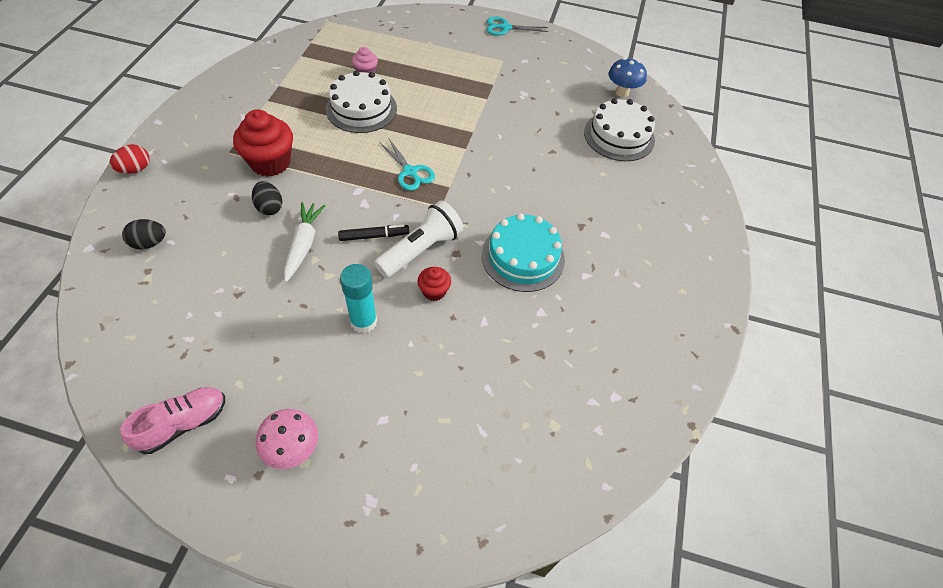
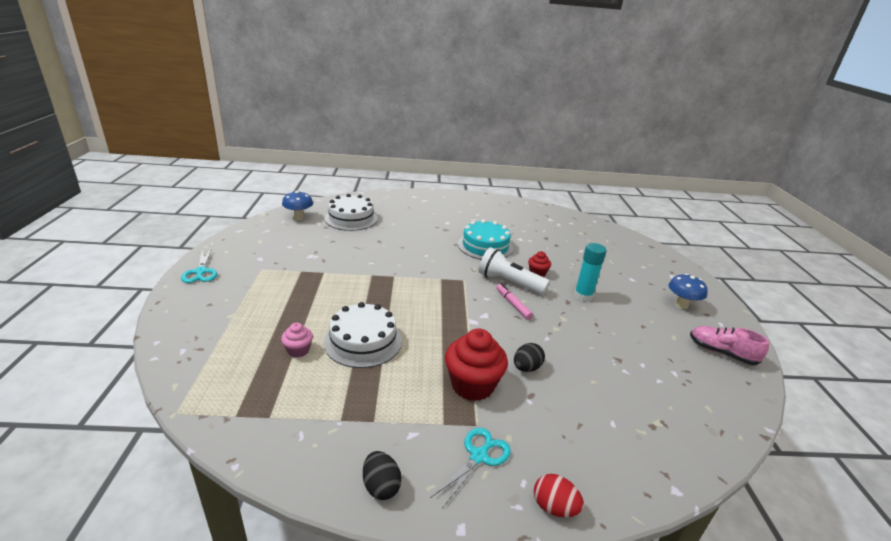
camera: 105 degrees left, 25 degrees down
black egg [122,219,166,249] -> black egg moved to [363,451,402,500]
pink mushroom [256,409,318,469] -> blue mushroom [668,274,708,309]
white carrot [284,202,326,282] -> none
black marker [338,224,409,241] -> pink marker [496,283,533,320]
turquoise scissors [379,137,435,191] -> turquoise scissors moved to [430,428,511,508]

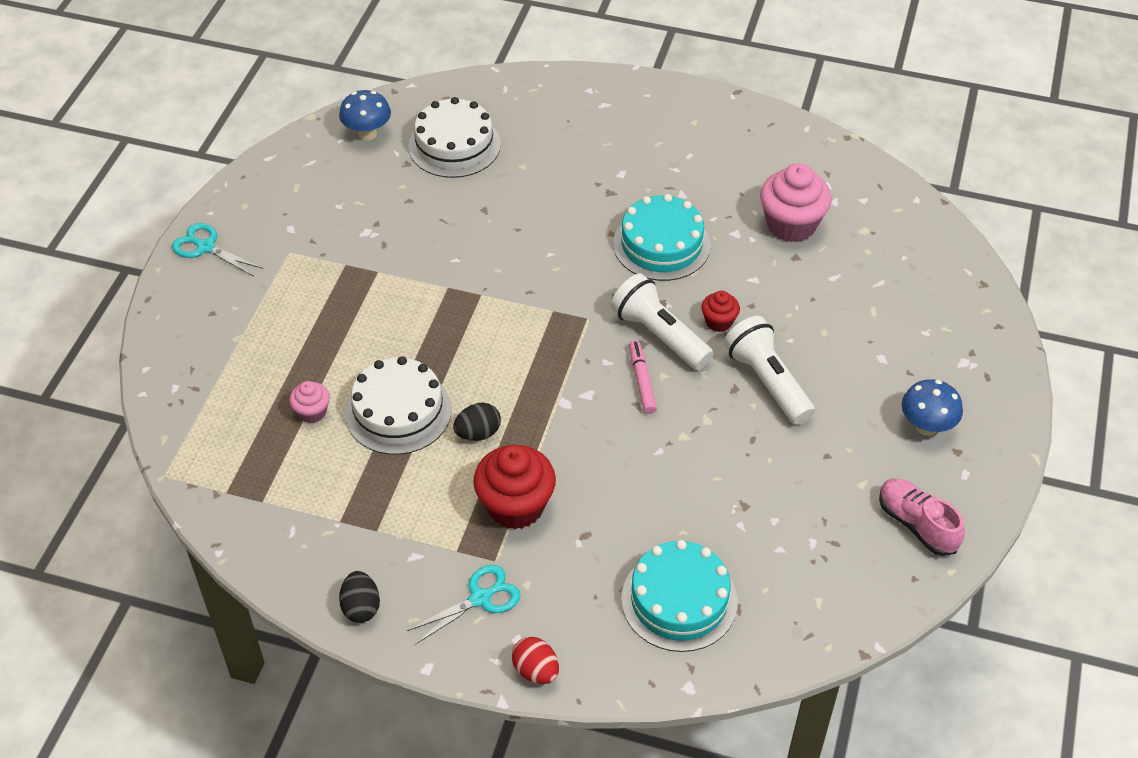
camera: 20 degrees right, 20 degrees up
turquoise scissors [181,248,217,283] -> turquoise scissors turned 120 degrees clockwise [172,223,263,276]
black egg [514,343,545,372] -> black egg moved to [453,403,501,441]
turquoise glue stick [574,243,607,302] -> white flashlight [724,316,815,425]
none -> turquoise cake [621,540,738,652]
none -> pink cupcake [760,163,832,242]

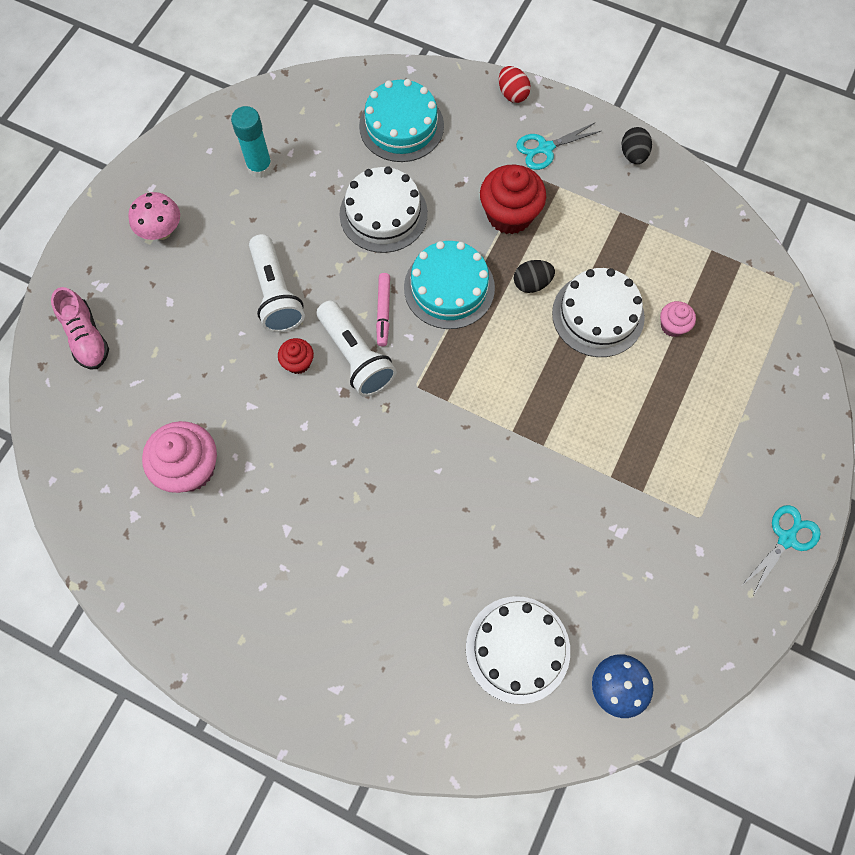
camera: 170 degrees left, 20 degrees up
turquoise scissors [172,223,263,276] -> turquoise scissors turned 90 degrees counterclockwise [741,505,821,596]
turquoise cake [613,194,711,281] -> turquoise cake moved to [404,241,495,329]
pink shoe [879,479,965,556] -> pink shoe moved to [51,287,109,369]
blue mushroom [902,379,963,436] -> pink mushroom [128,192,180,240]
none -> turquoise glue stick [231,106,273,178]
none -> white cake [339,166,428,253]

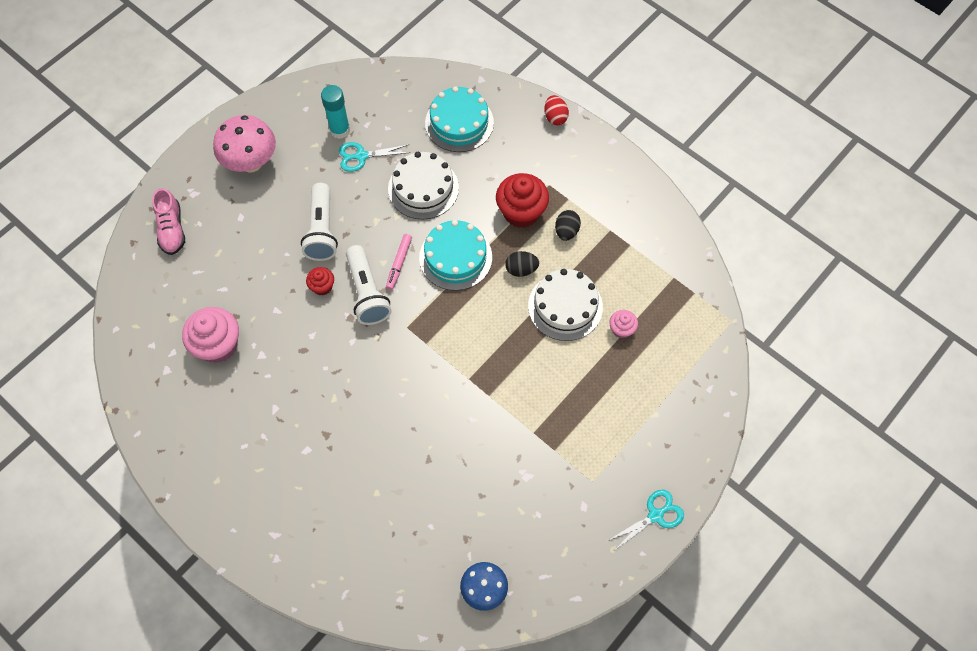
camera: 15 degrees right, 5 degrees down
pink mushroom [128,192,180,240] -> pink mushroom [213,115,276,173], size x1.54
white cake [466,596,570,704] -> none
turquoise scissors [516,122,601,170] -> turquoise scissors moved to [339,142,410,172]
black egg [621,127,652,164] -> black egg moved to [555,210,581,241]

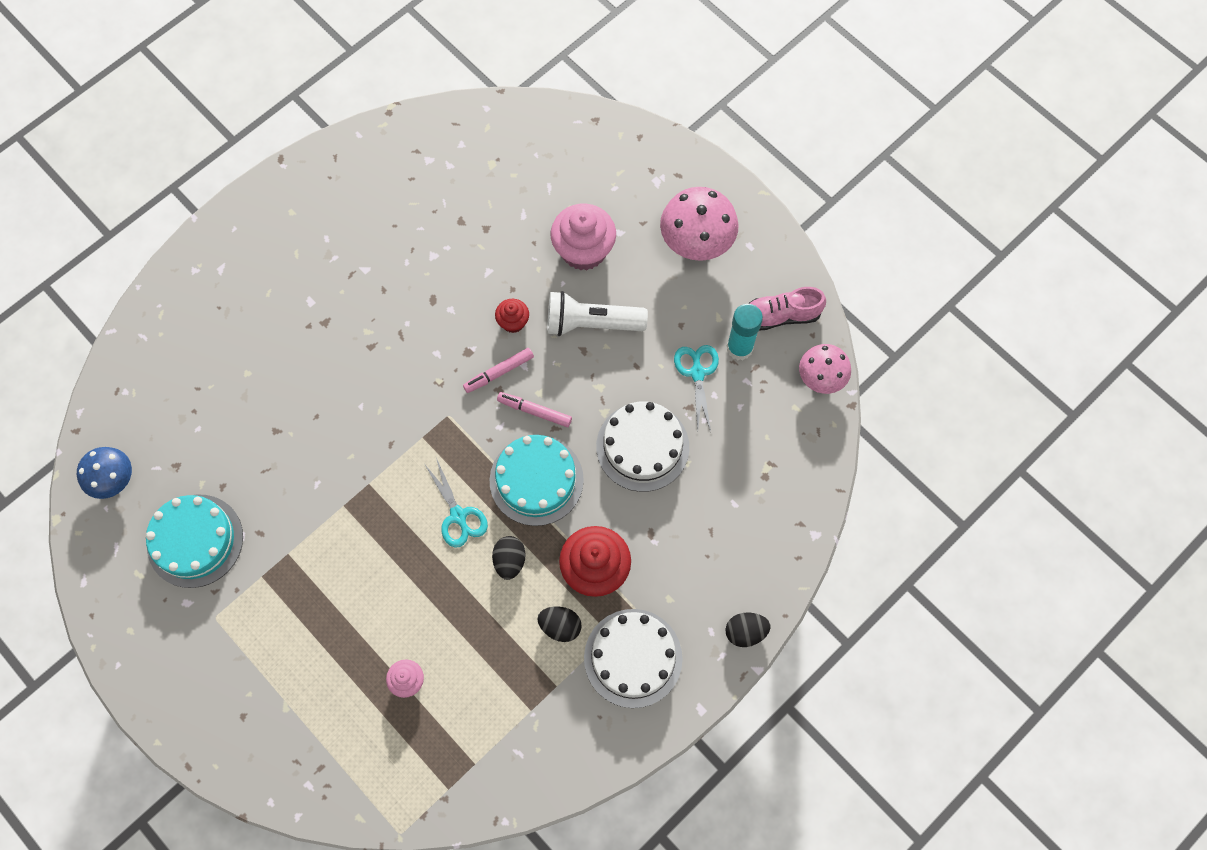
camera: 95 degrees right, 5 degrees up
pink shoe [152,188,185,255] -> pink shoe moved to [748,287,826,331]
pink cupcake [182,307,239,363] -> pink cupcake moved to [551,204,616,270]
white flashlight [346,245,391,325] -> pink marker [463,348,534,393]
turquoise cake [425,86,494,152] -> turquoise cake moved to [146,494,243,588]
white cake [528,269,603,341] -> white cake moved to [584,609,683,708]
red egg [544,95,569,125] -> black egg [725,613,770,647]
turquoise scissors [609,489,684,551] -> turquoise scissors moved to [425,458,488,548]
none -> pink mushroom [799,344,851,394]

